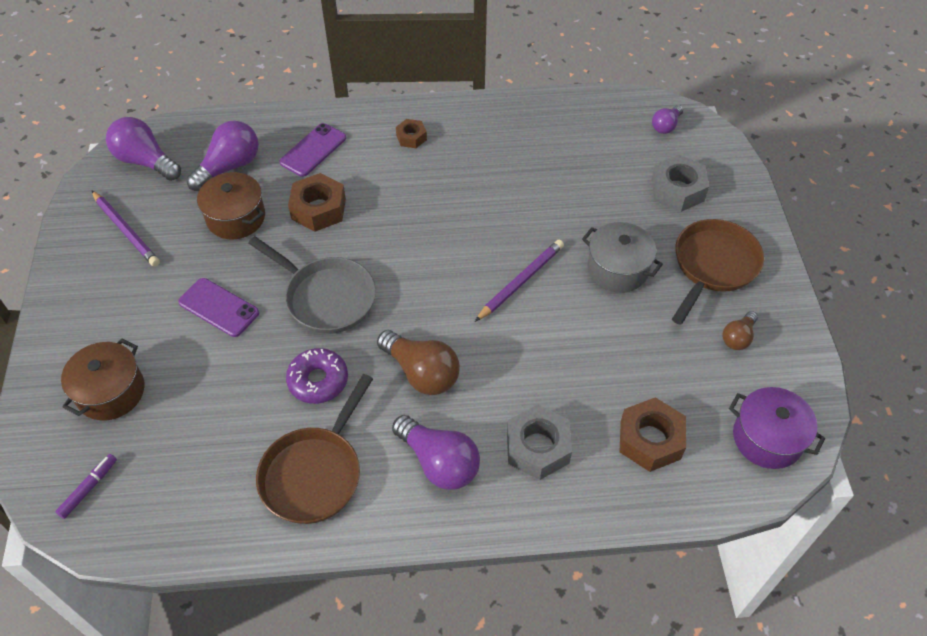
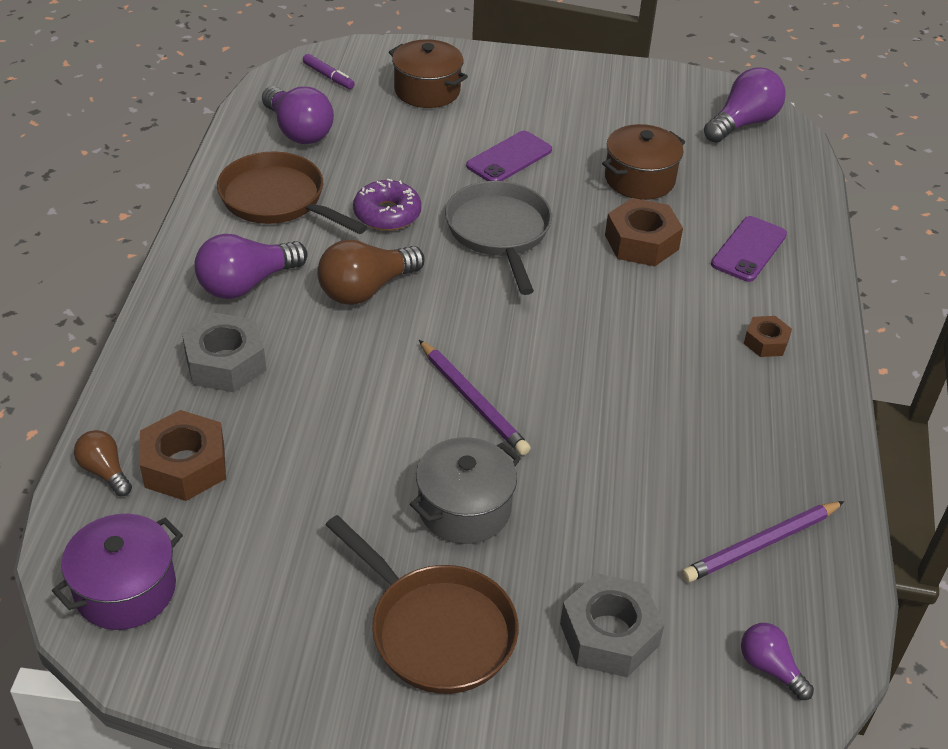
camera: 100 degrees right, 10 degrees down
purple pencil [92,191,160,267] -> purple pencil moved to [681,501,845,582]
purple light bulb [187,121,259,191] -> purple light bulb moved to [262,86,334,144]
grey pan [249,236,376,334] -> grey pan turned 120 degrees clockwise [445,181,552,295]
purple phone [279,123,346,177] -> purple phone turned 75 degrees clockwise [711,216,787,282]
brown light bulb [722,311,758,350] -> brown light bulb moved to [74,430,132,496]

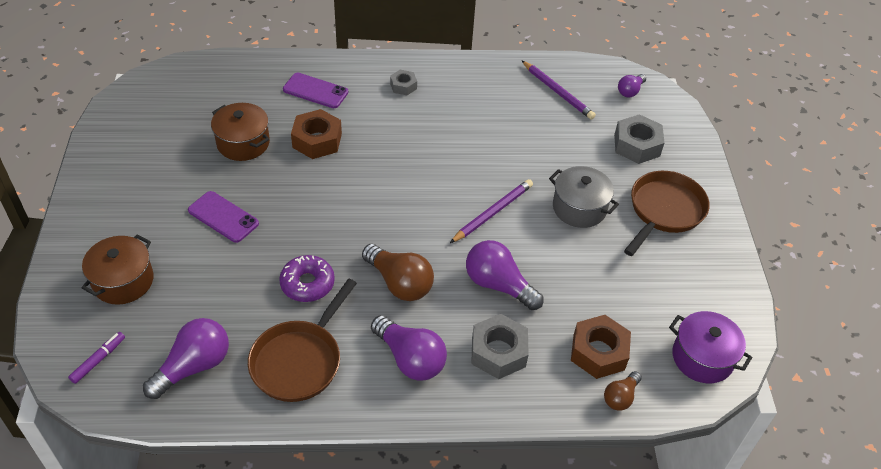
camera: 100 degrees left, 5 degrees up
grey pan [445,181,552,295] -> none
purple light bulb [704,67,786,143] -> purple light bulb moved to [466,240,544,310]
brown nut [744,316,792,357] -> grey nut [390,70,417,95]

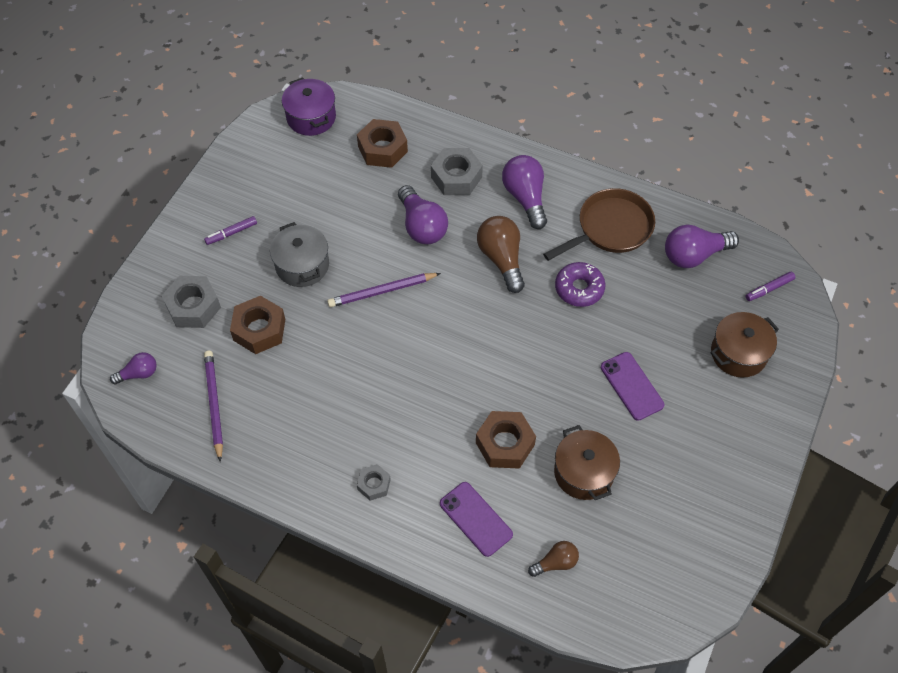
camera: 150 degrees left, 10 degrees up
brown light bulb [604,371,642,411] -> brown light bulb moved to [528,541,579,577]
brown pan [624,171,710,256] -> purple marker [204,216,257,245]
none -> brown nut [230,296,285,354]

